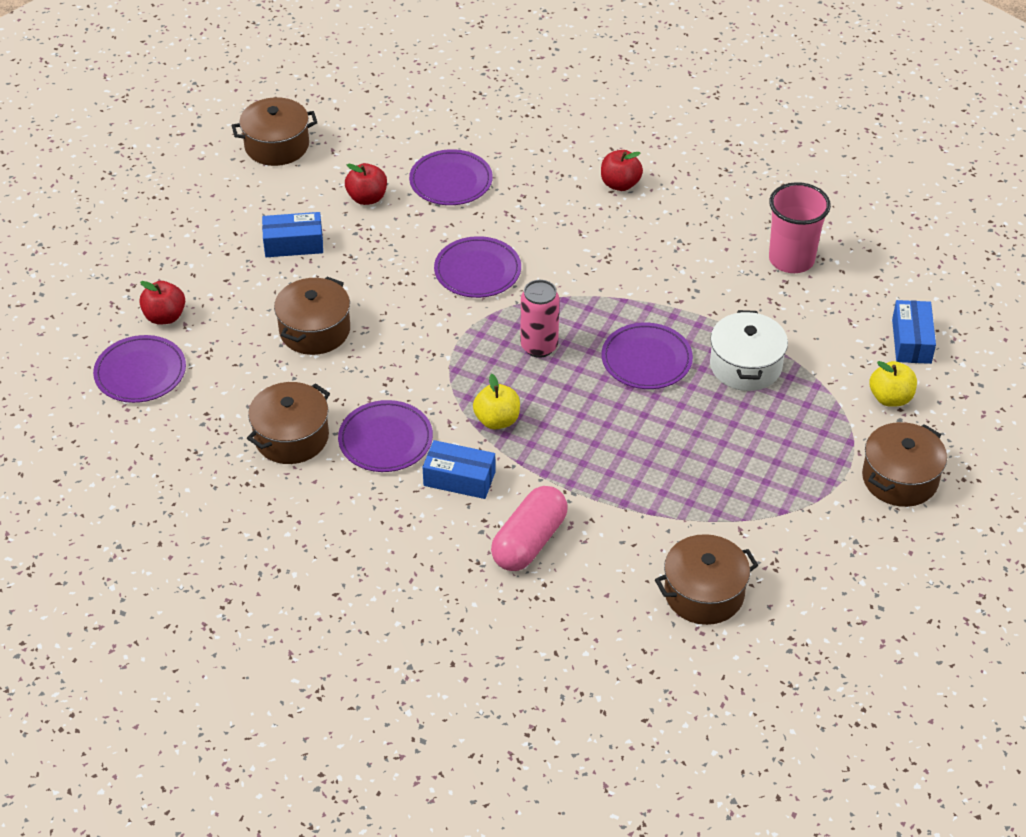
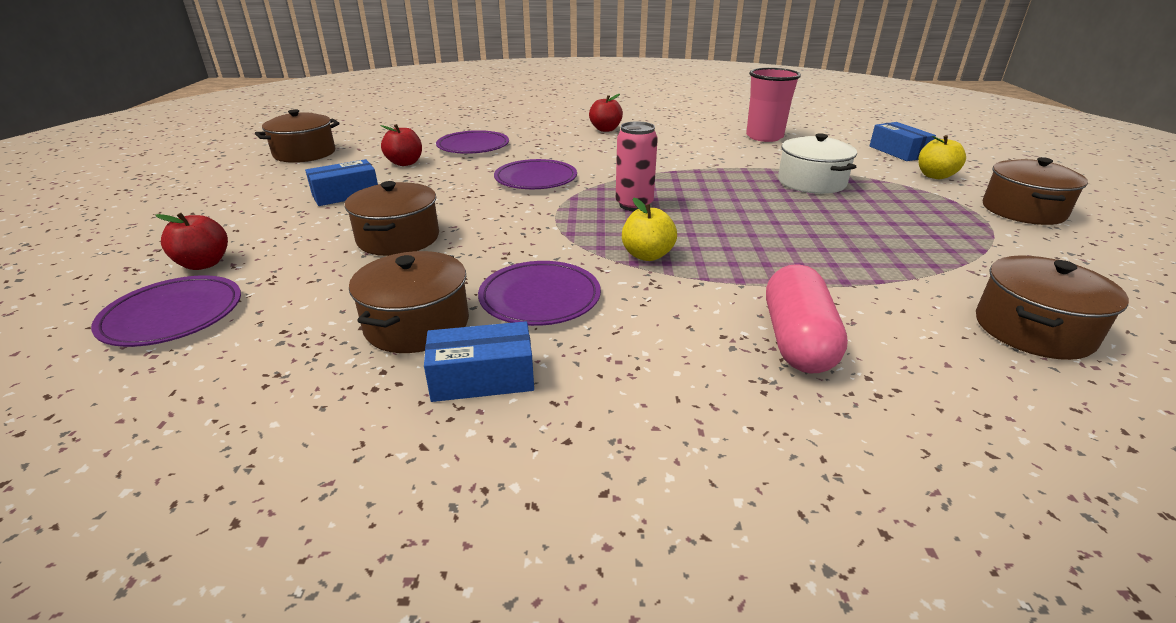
camera: 25 degrees left, 15 degrees down
blue box [423,440,496,499] -> blue box moved to [424,321,534,402]
purple plate [601,323,693,389] -> none

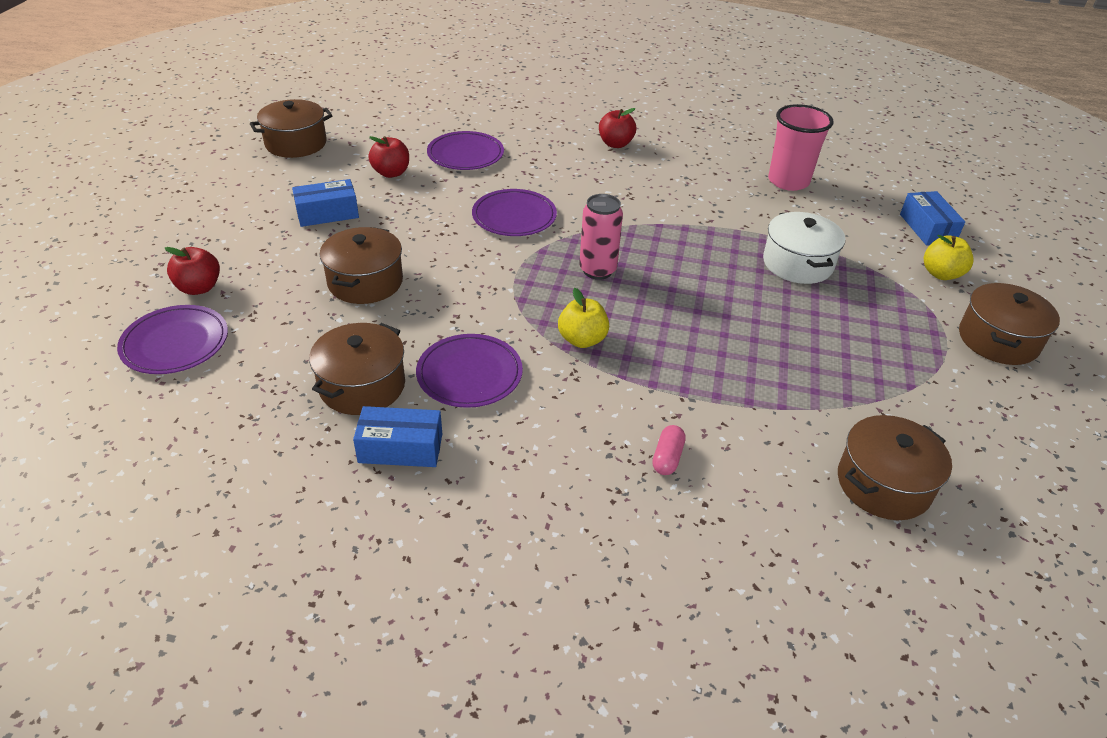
camera: 10 degrees right, 10 degrees up
pink capsule [766,264,848,374] -> pink capsule [652,425,686,475], size x0.49

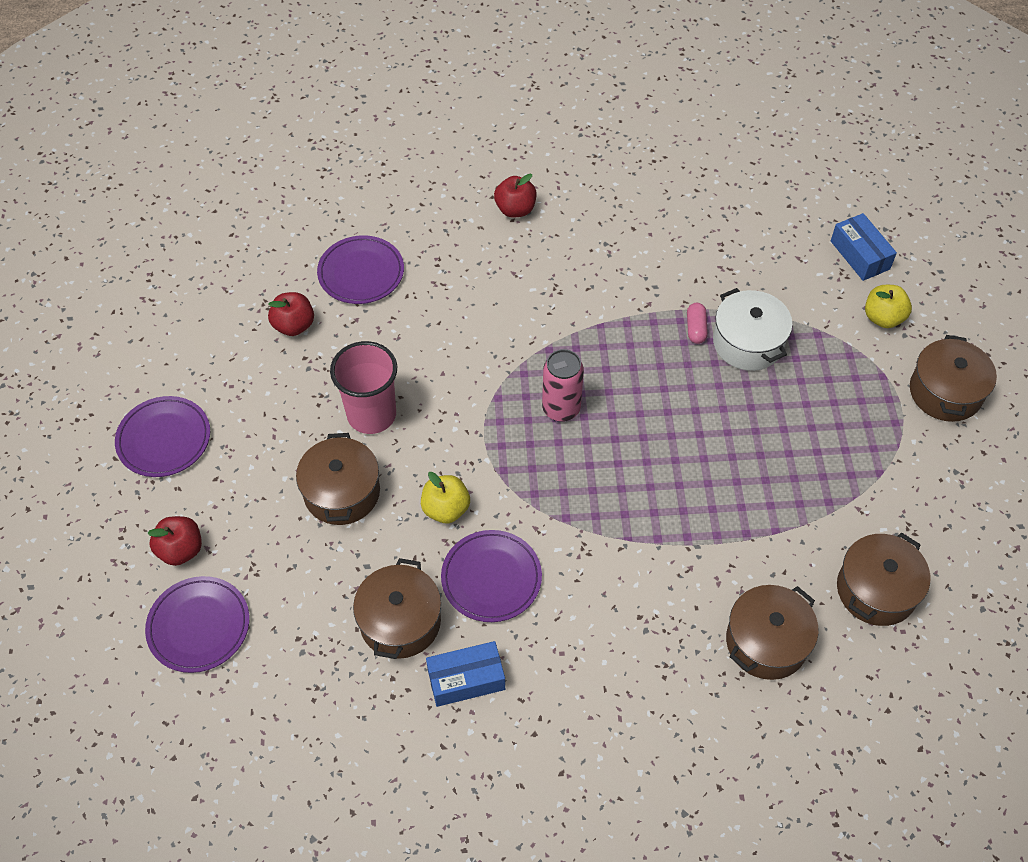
camera: 15 degrees left, 15 degrees up
brown pot [250,99,333,158] -> brown pot moved to [726,585,819,680]
blue box [292,179,359,227] -> none
purple plate [472,189,557,236] -> purple plate moved to [115,396,210,477]
yellow apple [558,288,609,348] -> yellow apple moved to [421,472,470,523]
pink capsule [652,425,686,475] -> pink capsule moved to [687,303,708,344]
pink cup [768,104,834,191] -> pink cup moved to [330,341,397,434]

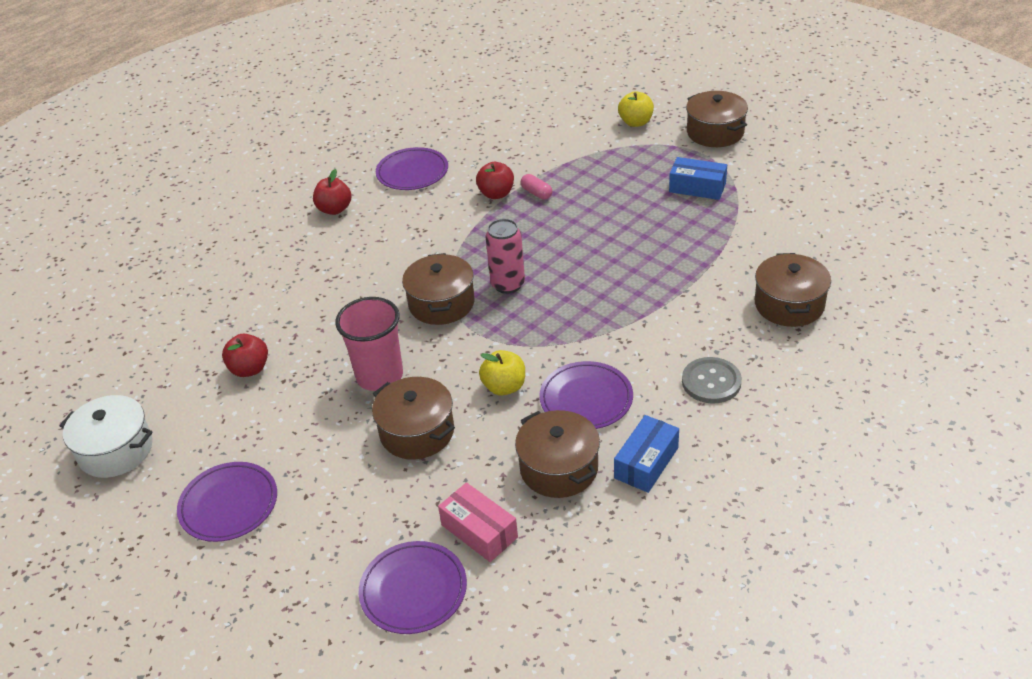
camera: 40 degrees left, 15 degrees down
red apple [147,516,202,566] -> red apple moved to [476,162,514,199]
purple plate [317,235,404,304] -> purple plate moved to [376,147,448,190]
white pot [713,288,793,371] -> white pot moved to [60,395,153,478]
blue box [831,213,897,281] -> blue box moved to [669,157,727,200]
brown pot [837,532,930,626] -> brown pot moved to [402,253,475,325]
none -> pink box [438,482,518,562]
none -> grey button [682,357,742,404]

